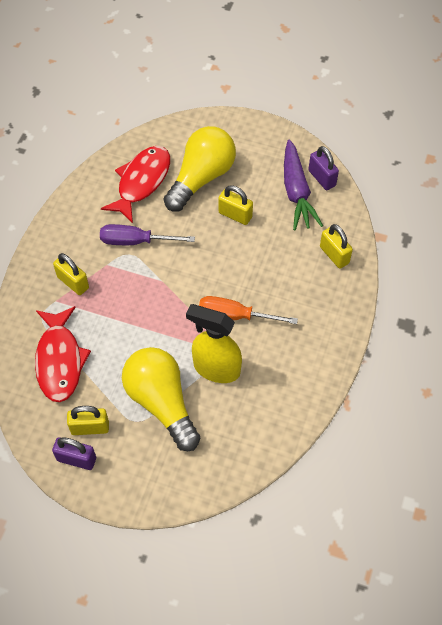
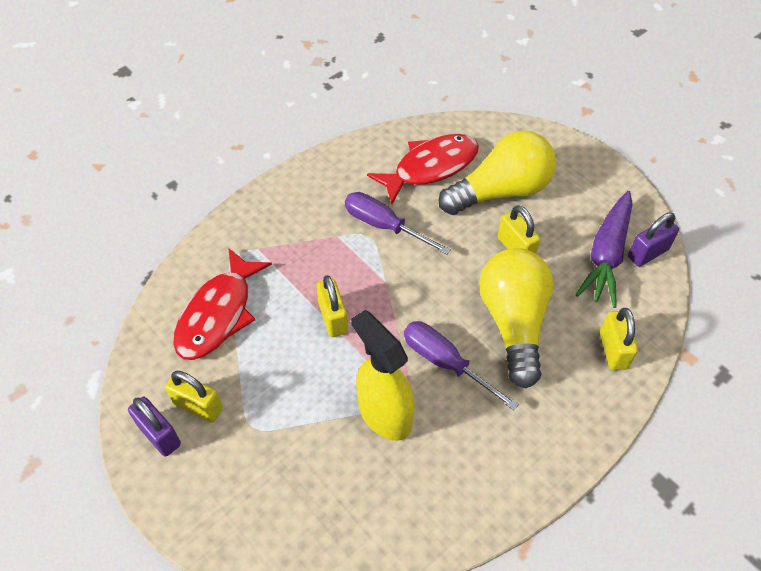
camera: 30 degrees right, 5 degrees down
yellow padlock [53,253,89,295] -> yellow padlock moved to [316,275,348,337]
yellow light bulb [122,347,200,451] -> yellow light bulb moved to [480,248,554,388]
orange screwdriver [199,296,298,324] -> purple screwdriver [404,321,519,410]
purple padlock [308,146,339,190] -> purple padlock turned 60 degrees clockwise [628,213,679,267]

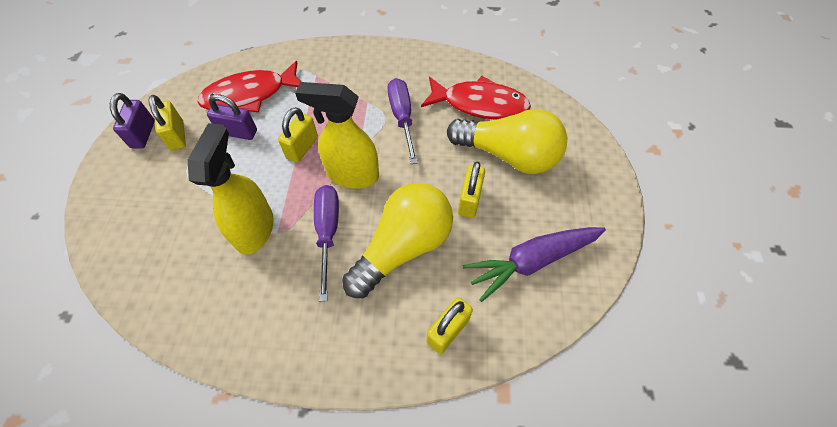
camera: 45 degrees right, 5 degrees up
purple padlock [628,213,679,267] -> purple padlock moved to [207,94,257,140]
none -> yellow spray bottle [295,82,379,189]

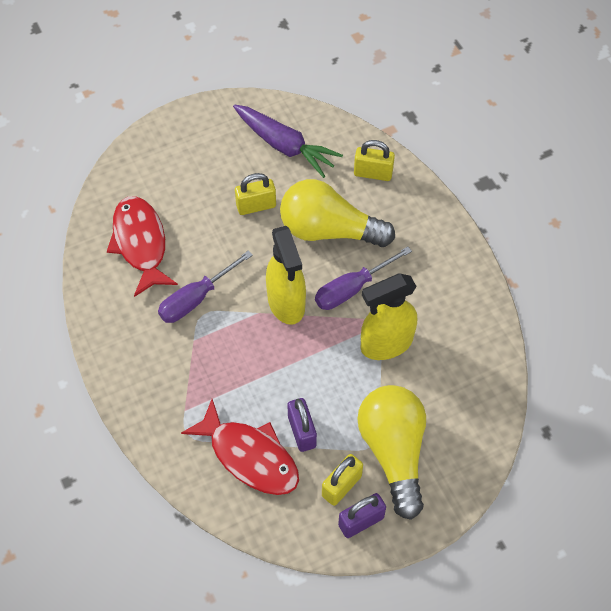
camera: 120 degrees left, 0 degrees up
yellow padlock [278,107,318,163] -> none
yellow light bulb [447,109,567,174] -> yellow light bulb moved to [357,385,426,520]

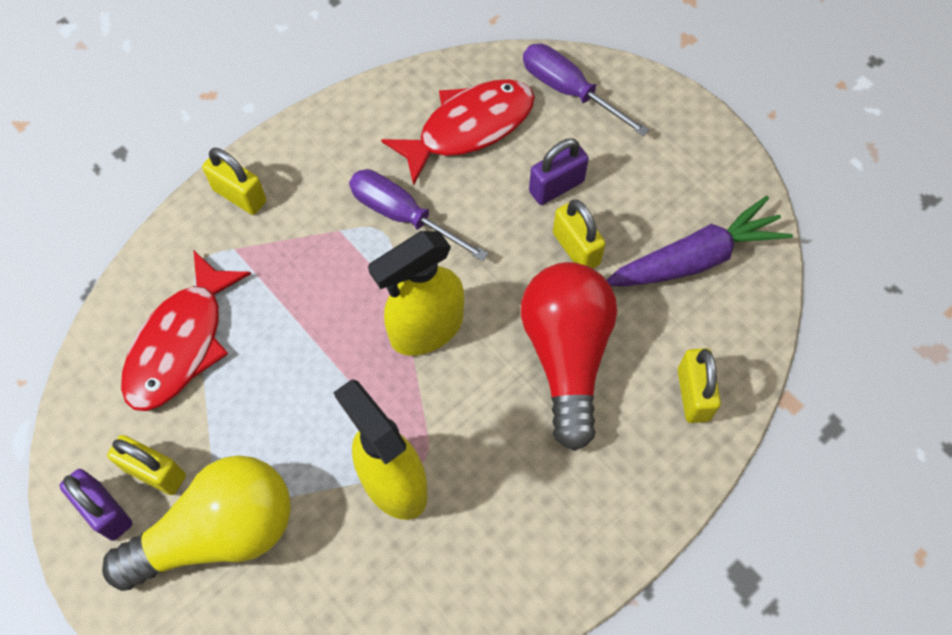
camera: 75 degrees right, 5 degrees up
purple carrot [233,105,343,178] -> purple carrot turned 135 degrees counterclockwise [606,196,793,286]
yellow light bulb [280,179,395,247] -> red light bulb [521,262,617,451]
purple padlock [287,398,317,452] -> purple padlock moved to [529,138,589,205]
purple screwdriver [315,246,412,310] -> purple screwdriver moved to [523,43,649,137]
none -> yellow padlock [202,148,266,215]

